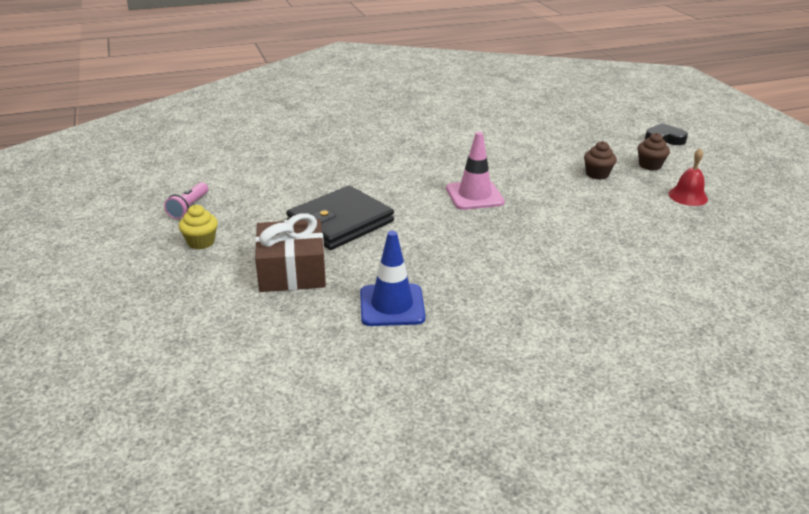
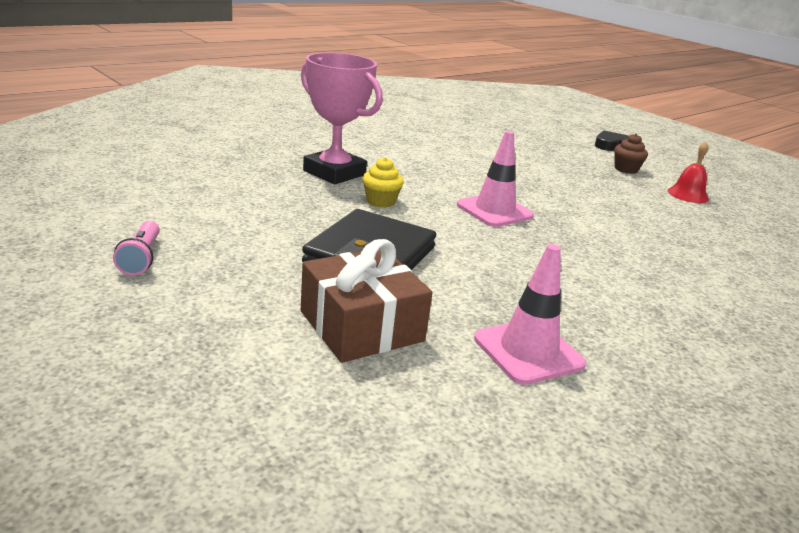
camera: 25 degrees left, 5 degrees down
yellow cupcake [179,205,218,249] -> yellow cupcake moved to [362,157,404,208]
blue traffic cone [360,231,425,326] -> pink traffic cone [474,244,586,385]
brown cupcake [584,141,617,180] -> none
none -> pink trophy [301,53,383,184]

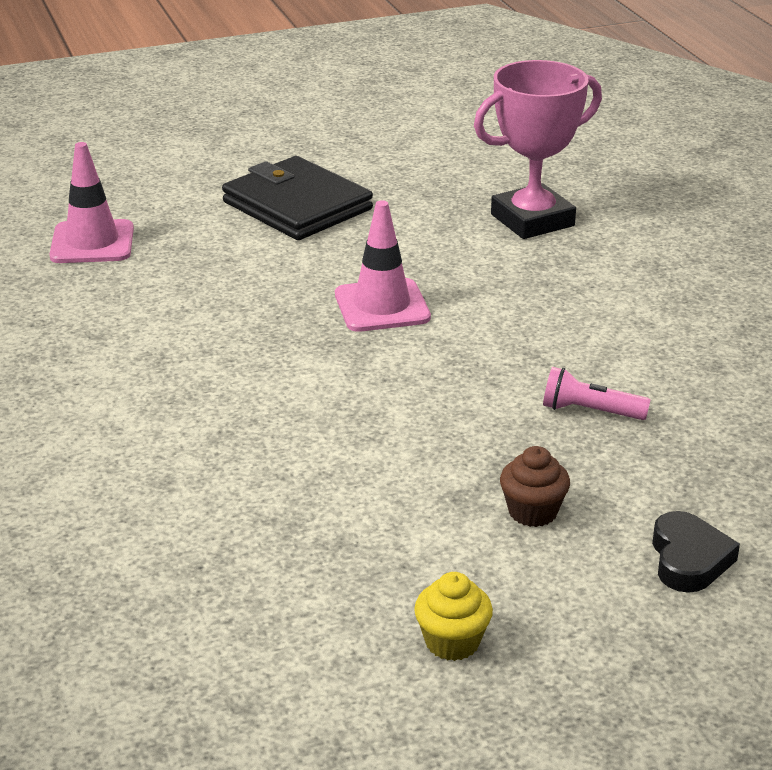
camera: 115 degrees right, 5 degrees up
pink flashlight [113,221,160,276] -> pink flashlight moved to [543,367,650,420]
brown gift [301,239,433,363] -> none
yellow cupcake [362,157,404,208] -> yellow cupcake moved to [414,572,493,661]
red bell [667,142,709,203] -> none

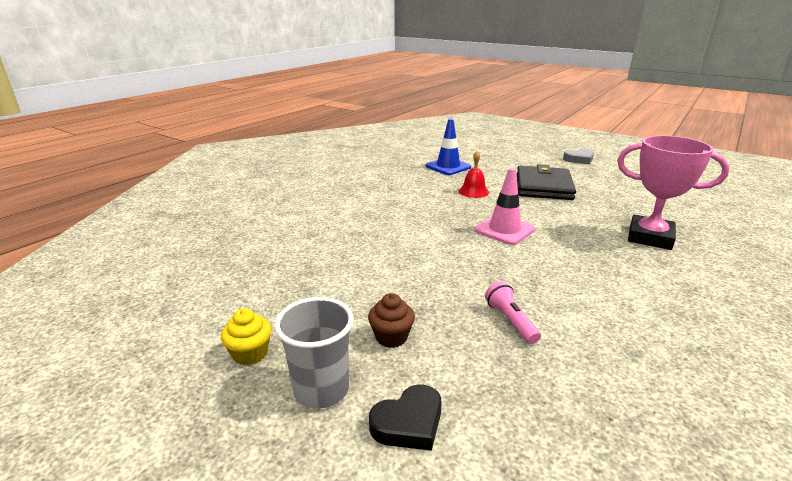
camera: 55 degrees right, 5 degrees down
pink traffic cone [50,142,134,263] -> blue traffic cone [426,119,471,175]
none -> grey cup [274,297,354,409]
none -> red bell [459,151,489,198]
none -> grey heart [563,149,594,164]

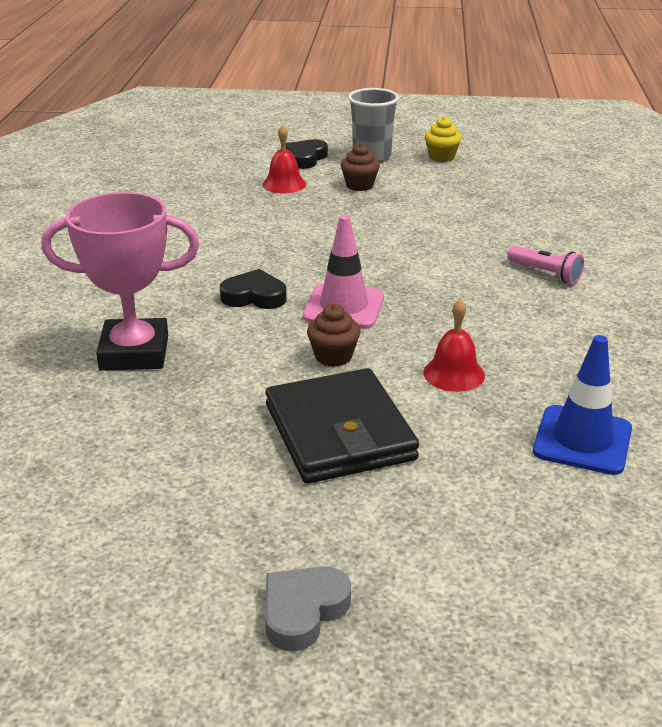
camera: 150 degrees right, 5 degrees up
pink flashlight [485,281,541,344] -> pink flashlight moved to [507,246,584,284]
none -> black heart [220,269,287,309]
none -> red bell [262,125,306,193]
none -> brown cupcake [307,304,360,367]

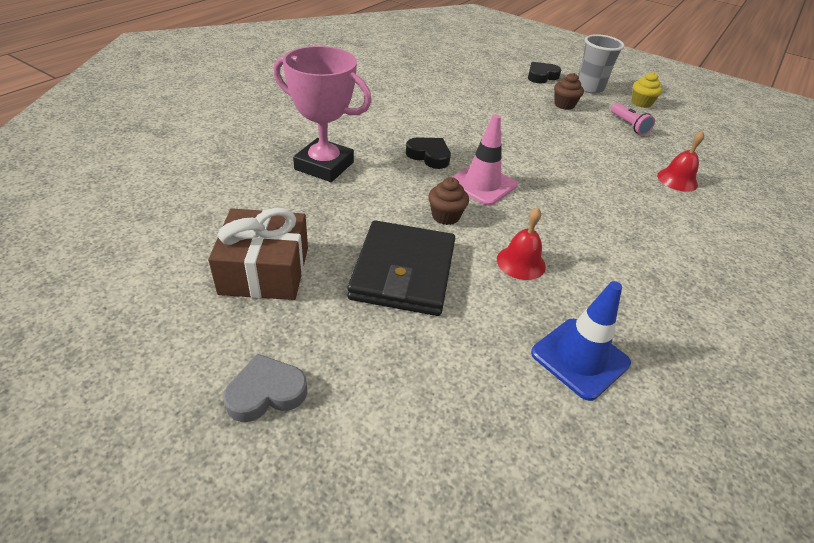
camera: 25 degrees right, 10 degrees up
red bell [262,125,306,193] -> red bell moved to [657,131,704,192]
pink flashlight [507,246,584,284] -> pink flashlight moved to [611,103,655,135]
none -> brown gift [208,208,308,300]

